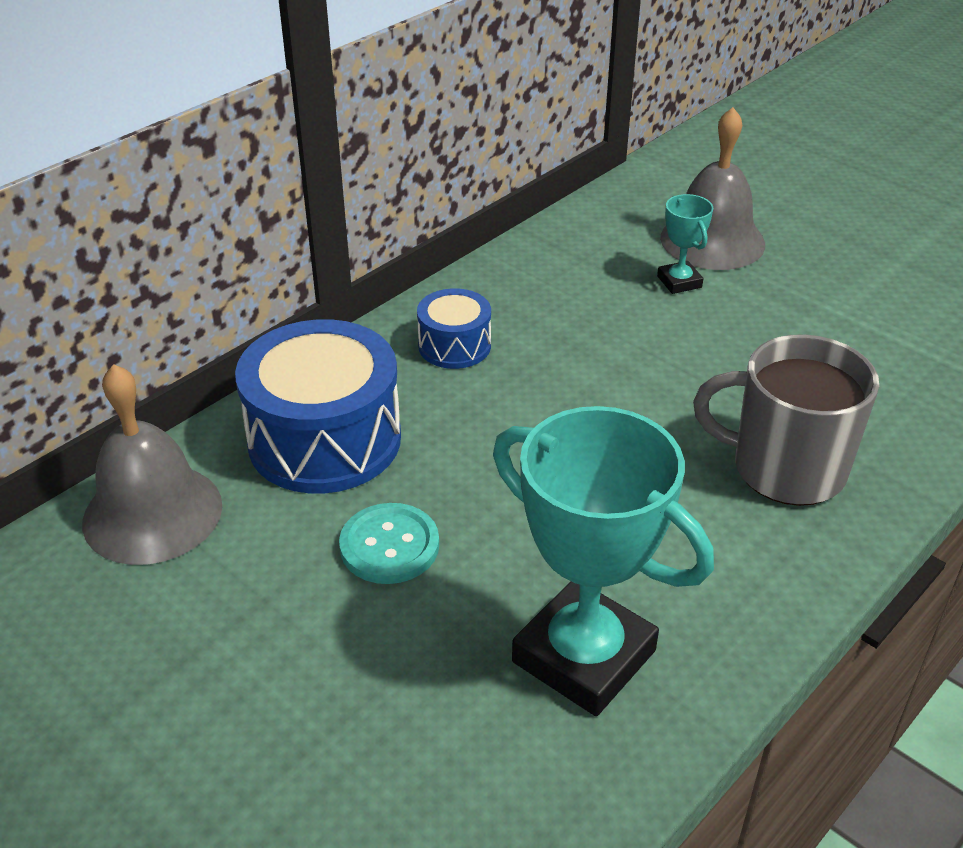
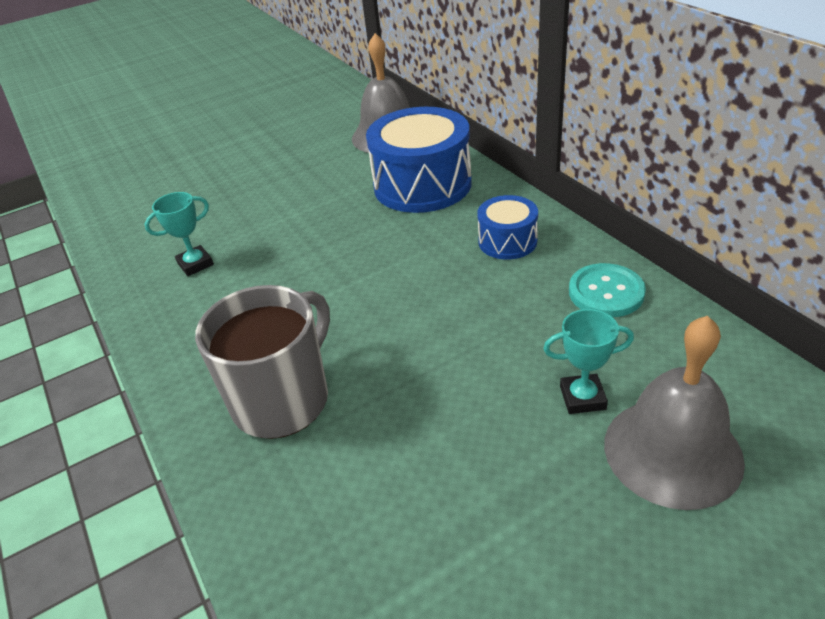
camera: 110 degrees right, 0 degrees up
turquoise button [339,503,439,584] -> turquoise button moved to [569,263,646,317]
turquoise trophy [493,406,714,716] -> turquoise trophy [145,192,214,276], size x0.46

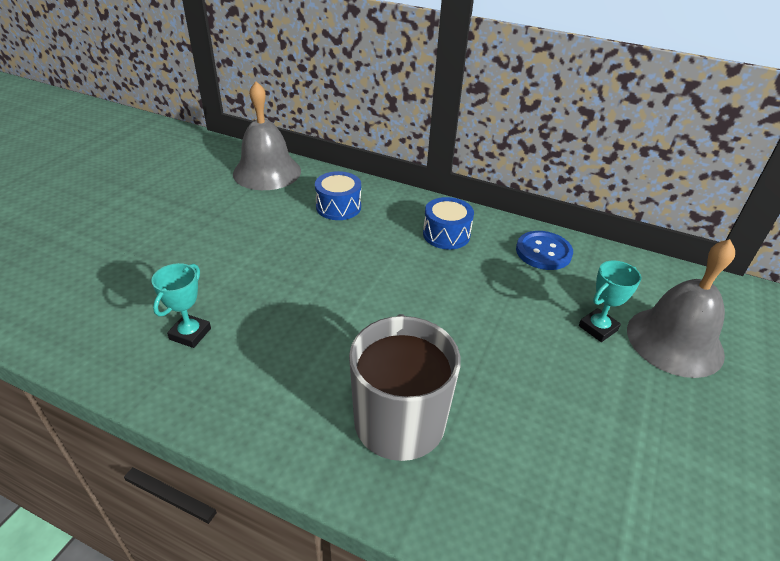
camera: 40 degrees left, 0 degrees up
blue drum [366,107,472,213] -> blue drum [315,171,361,220], size x0.52
turquoise button [569,263,646,317] -> blue button [516,231,573,270]

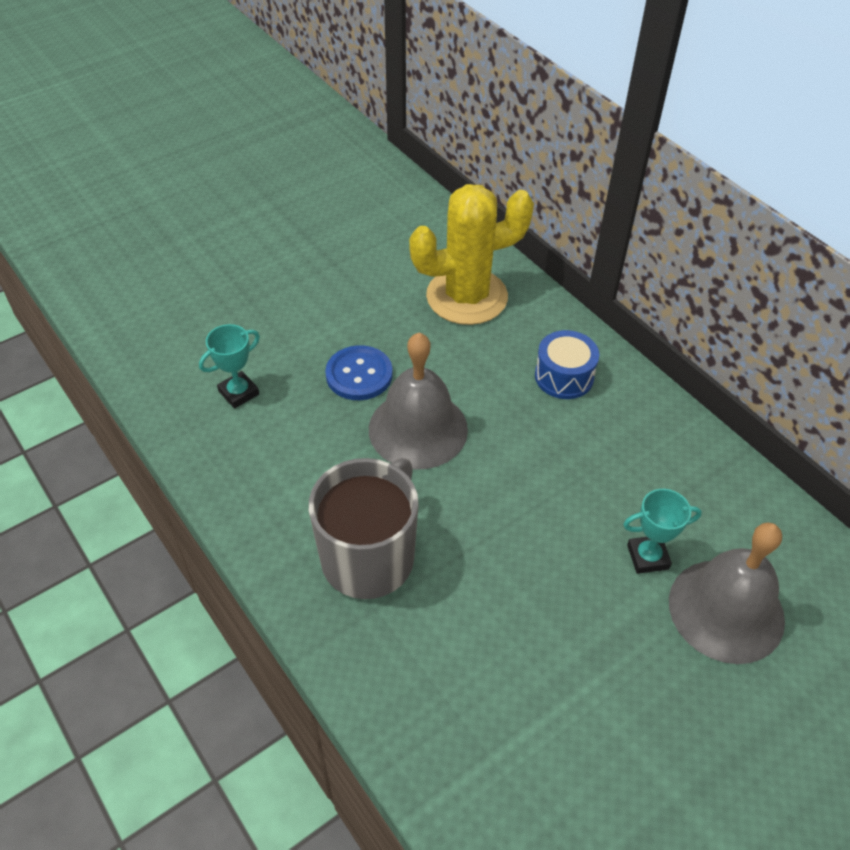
camera: 30 degrees right, 10 degrees up
grey bell [233,81,301,190] -> grey bell moved to [369,333,468,469]
blue drum [315,171,361,220] -> yellow cactus [409,184,534,325]
blue button [516,231,573,270] -> blue button moved to [325,345,393,400]

